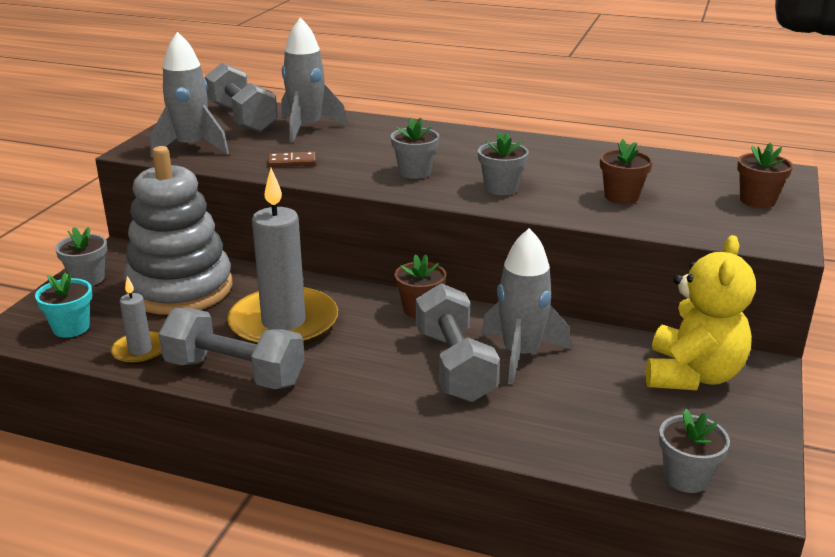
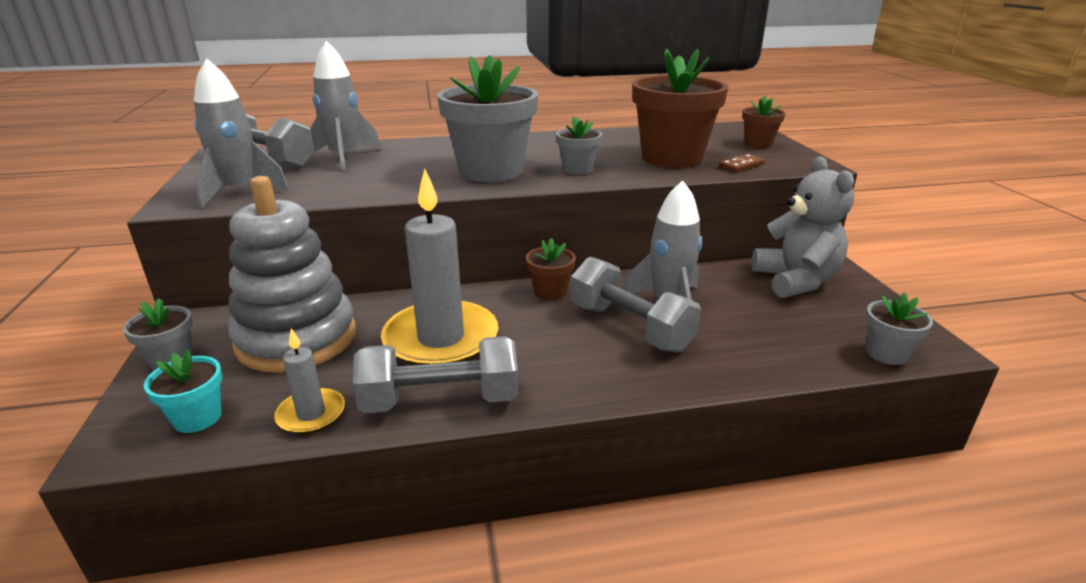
camera: 30 degrees left, 0 degrees up
brown domino [268,152,316,167] -> brown domino moved to [719,154,765,172]
grey flower pot [391,117,440,179] -> grey flower pot [437,55,538,182], size x2.08
brown flower pot [600,139,653,204] -> brown flower pot [632,49,728,168], size x2.08
yellow teddy bear [646,235,756,390] -> grey teddy bear [751,157,854,298]

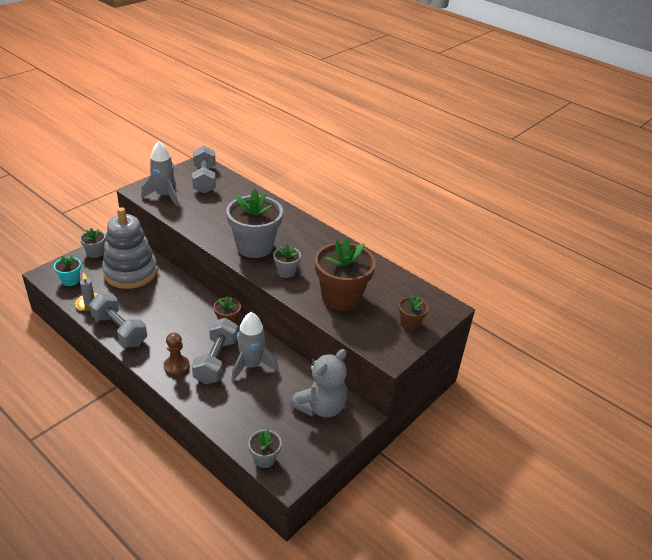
camera: 50 degrees right, 10 degrees up
grey rocket [310,41,381,171] -> none
grey candle [381,169,498,365] -> none
brown domino [719,154,765,172] -> none
none -> brown pawn [164,333,190,376]

